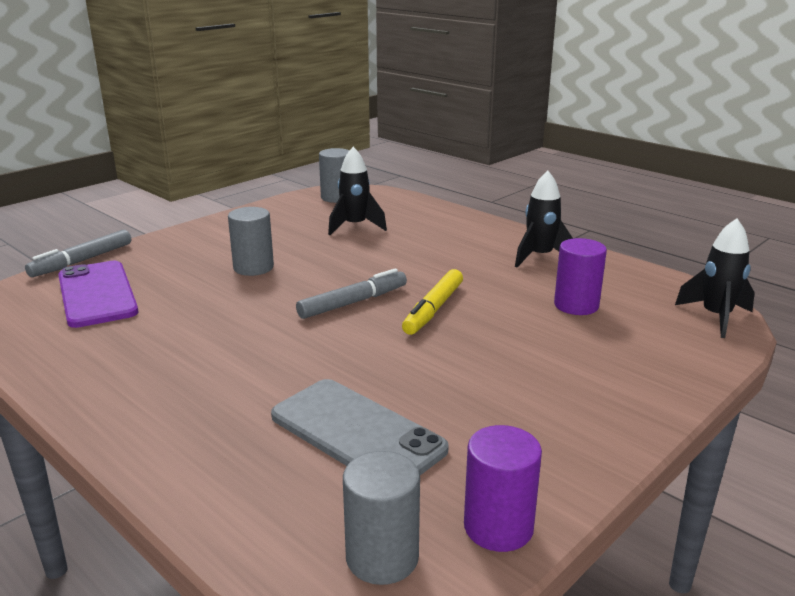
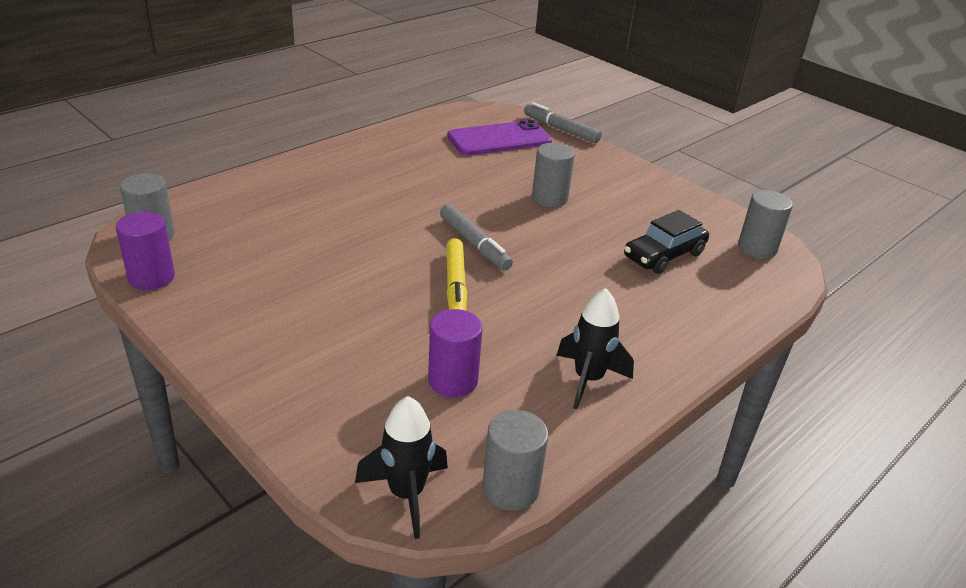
camera: 90 degrees right, 10 degrees up
grey phone [271,379,449,475] -> none
black rocket [328,147,387,235] -> black car [624,210,709,274]
yellow marker [402,269,463,335] -> yellow marker turned 120 degrees counterclockwise [446,238,467,311]
none -> grey cylinder [482,410,548,511]

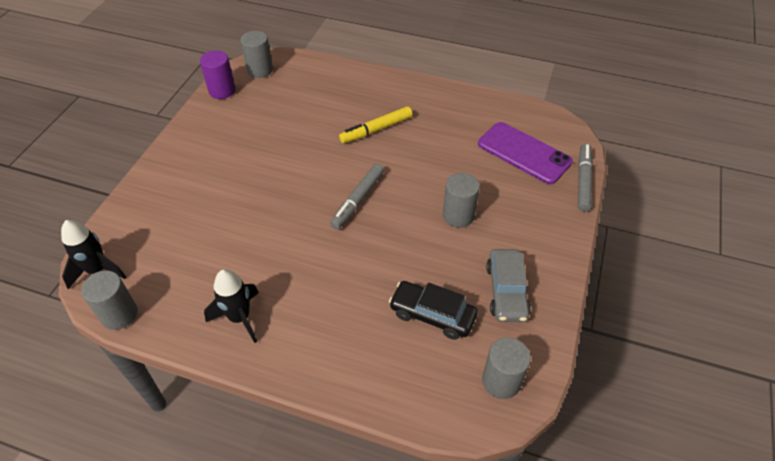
camera: 65 degrees right, 15 degrees up
purple cylinder [428,309,483,397] -> none
yellow marker [446,238,467,311] -> yellow marker moved to [339,106,413,143]
none -> grey car [486,249,531,322]

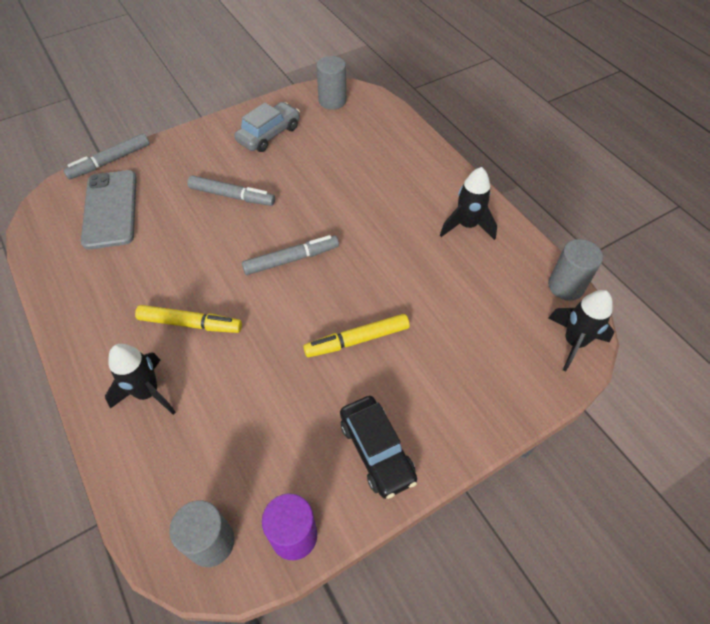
camera: 140 degrees left, 5 degrees up
black car [389,281,478,340] -> black car moved to [340,396,417,499]
grey cylinder [443,173,480,228] -> grey marker [187,175,275,206]
purple phone [478,122,573,184] -> grey phone [81,170,137,249]
none -> black rocket [105,344,176,415]
none -> yellow marker [303,314,410,357]

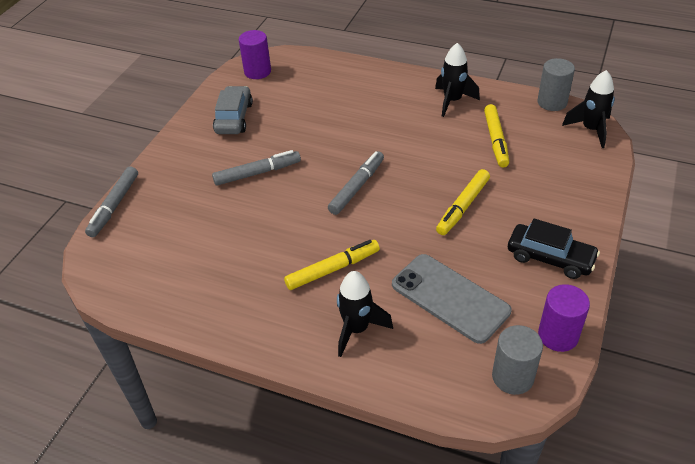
camera: 35 degrees left, 10 degrees down
grey phone [81,170,137,249] -> grey phone moved to [392,254,511,344]
grey cylinder [316,56,346,110] -> purple cylinder [239,30,271,79]
none -> yellow marker [484,104,509,167]

